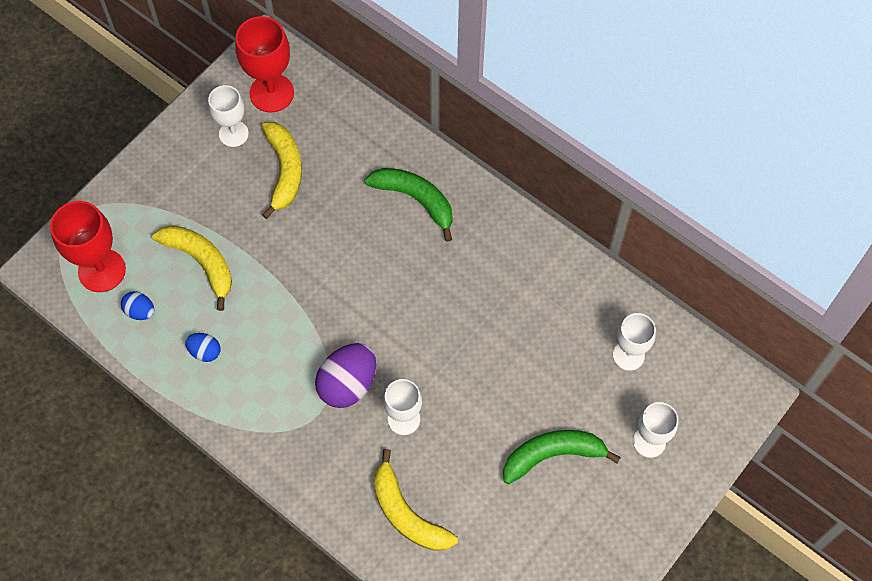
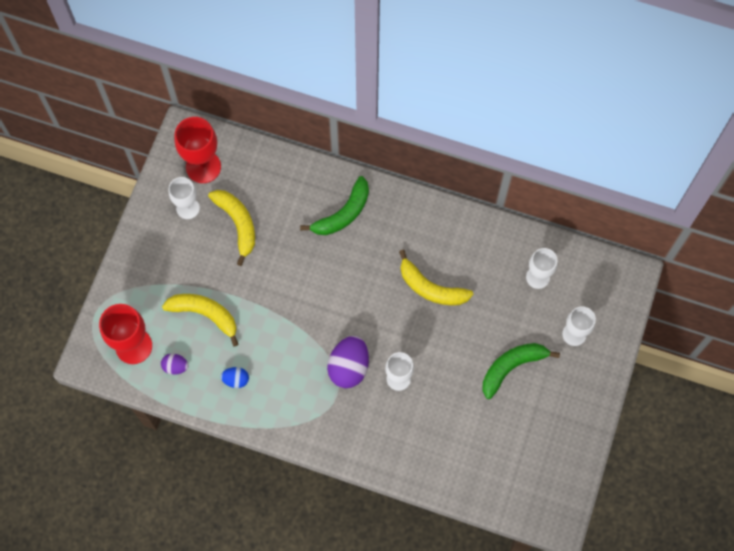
camera: 20 degrees left, 5 degrees up
blue egg [121,291,154,320] -> purple egg [161,354,189,375]
green banana [364,168,453,242] -> green banana turned 120 degrees clockwise [300,176,369,235]
yellow banana [374,449,458,551] -> yellow banana moved to [399,250,473,306]

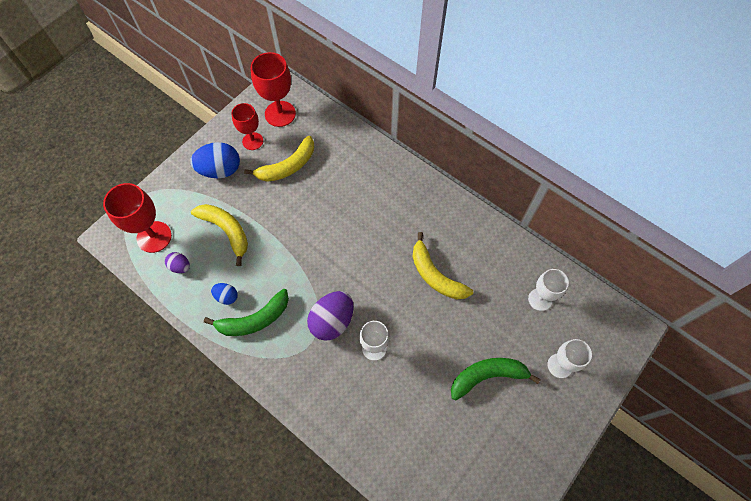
camera: 20 degrees right, 5 degrees down
white goblet [169,177,200,219] -> red goblet [231,103,263,150]
yellow banana [208,190,255,266] -> yellow banana turned 60 degrees clockwise [244,136,314,182]
green banana [300,176,369,235] -> green banana moved to [204,289,289,336]
none -> blue egg [190,142,240,178]

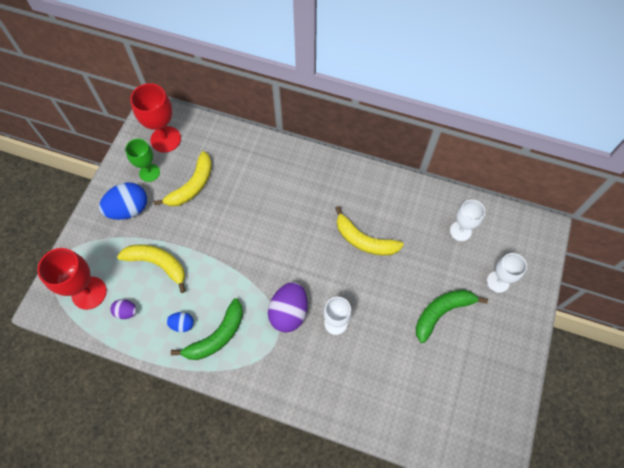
camera: 20 degrees left, 0 degrees up
red goblet [231,103,263,150] -> green goblet [125,139,160,182]

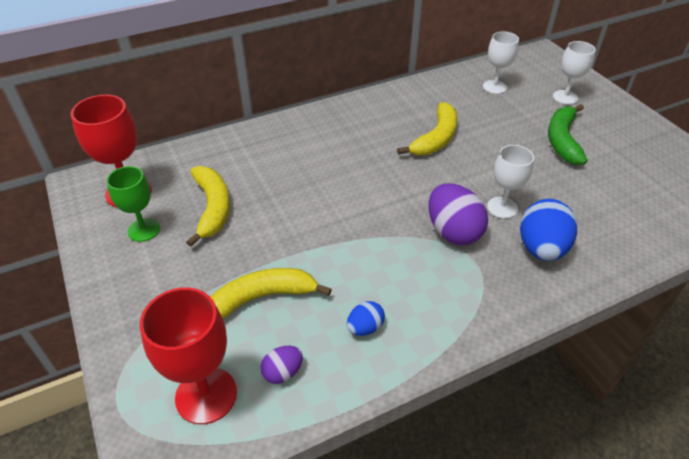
camera: 45 degrees left, 20 degrees down
blue egg [99,182,147,220] -> blue egg moved to [520,199,577,261]
green banana [171,298,243,360] -> none
yellow banana [336,206,404,256] -> yellow banana turned 45 degrees counterclockwise [397,102,458,155]

